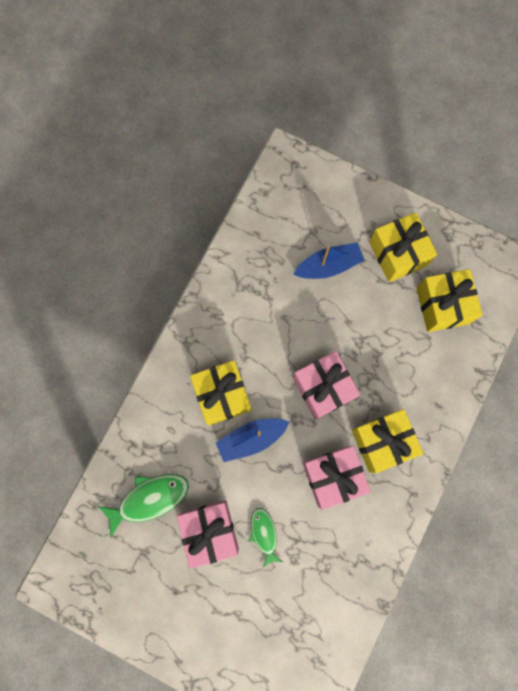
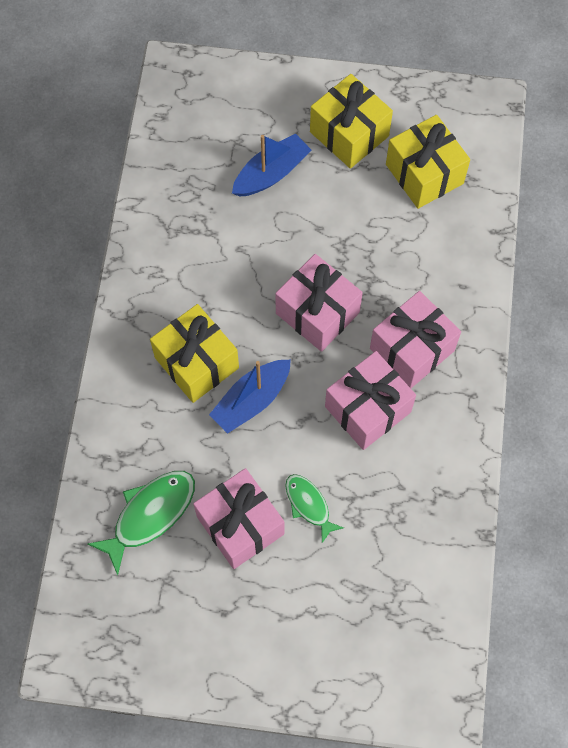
camera: 20 degrees left, 10 degrees down
yellow gift [352,409,423,473] -> pink gift [370,291,461,388]

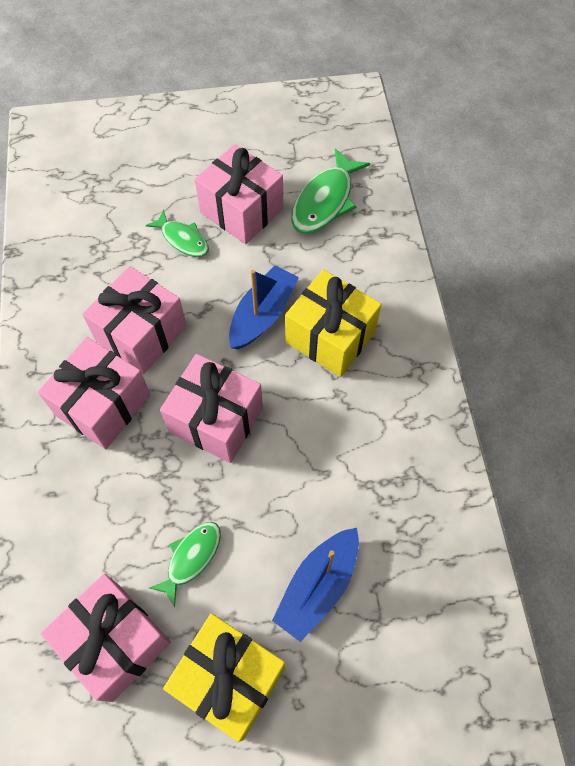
camera: 165 degrees right, 5 degrees down
yellow gift [386,115,470,209] -> pink gift [41,573,171,702]
none -> green fish [149,522,221,607]

